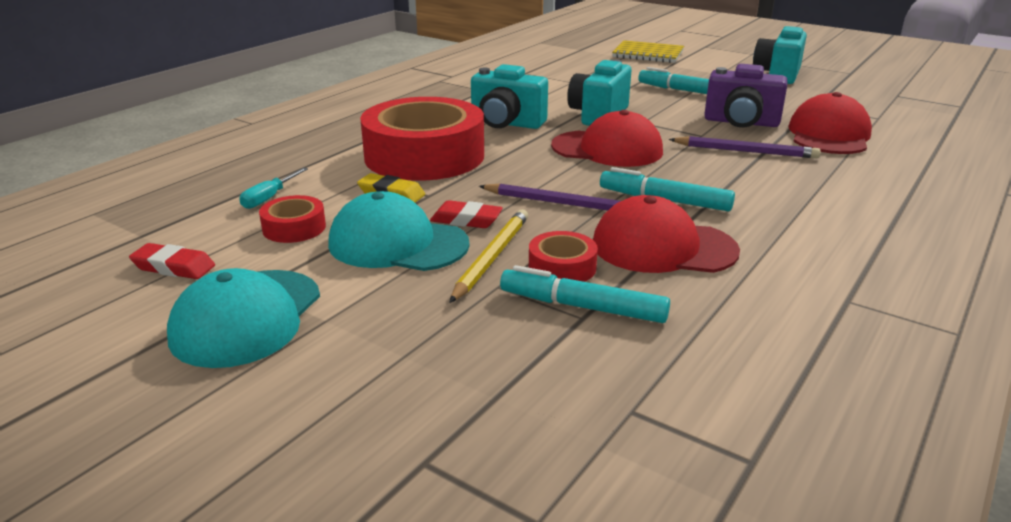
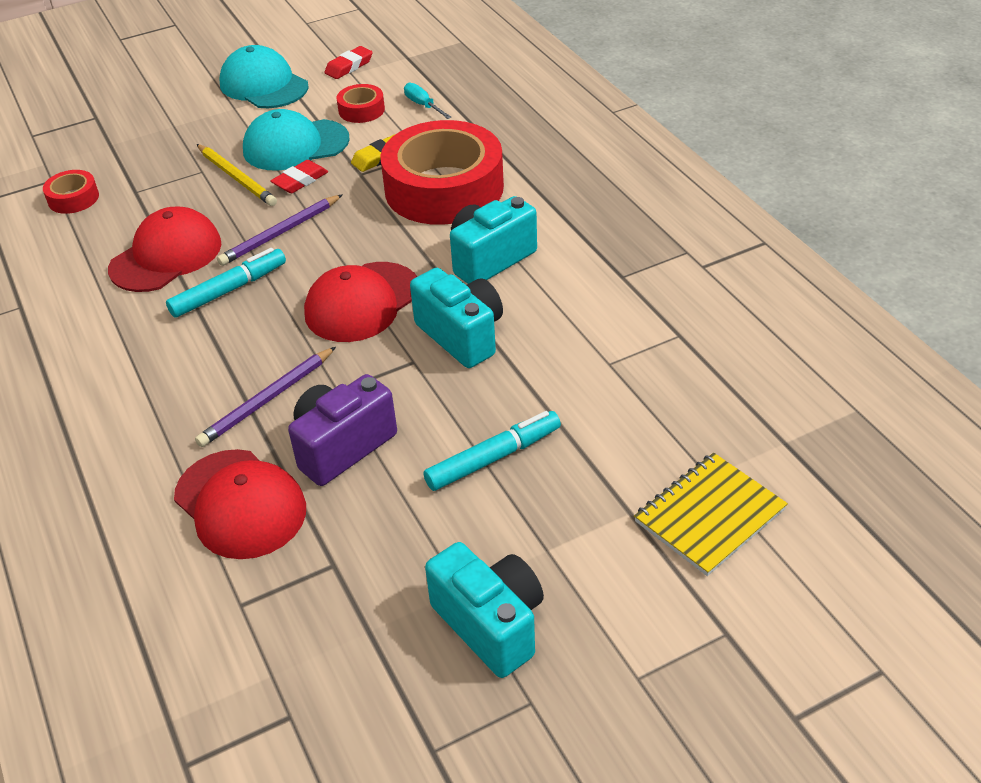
camera: 120 degrees right, 15 degrees up
turquoise cap [328,191,470,271] -> turquoise cap turned 150 degrees counterclockwise [243,109,350,171]
turquoise marker [500,265,670,323] -> none
red tape [529,231,598,282] -> red tape moved to [43,170,99,214]

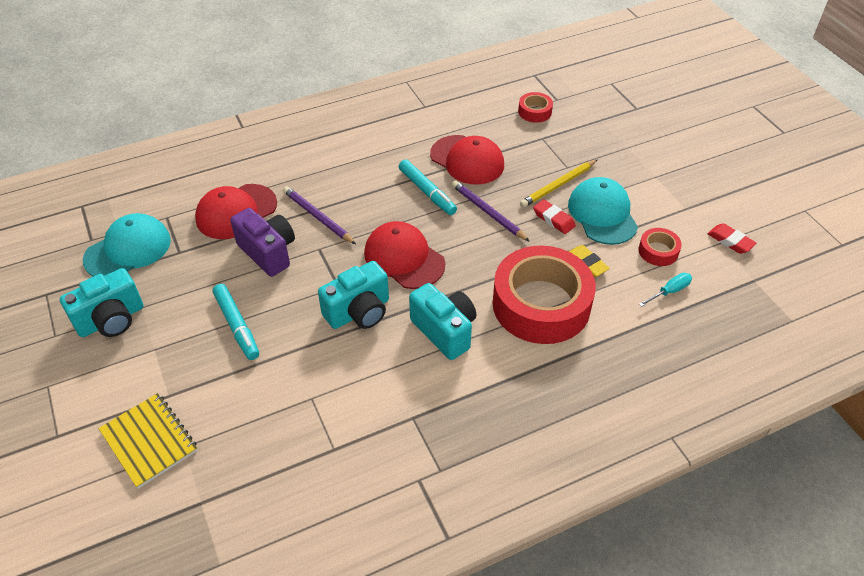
camera: 90 degrees right, 5 degrees up
turquoise cap [219,45,309,108] -> turquoise cap moved to [83,213,171,276]

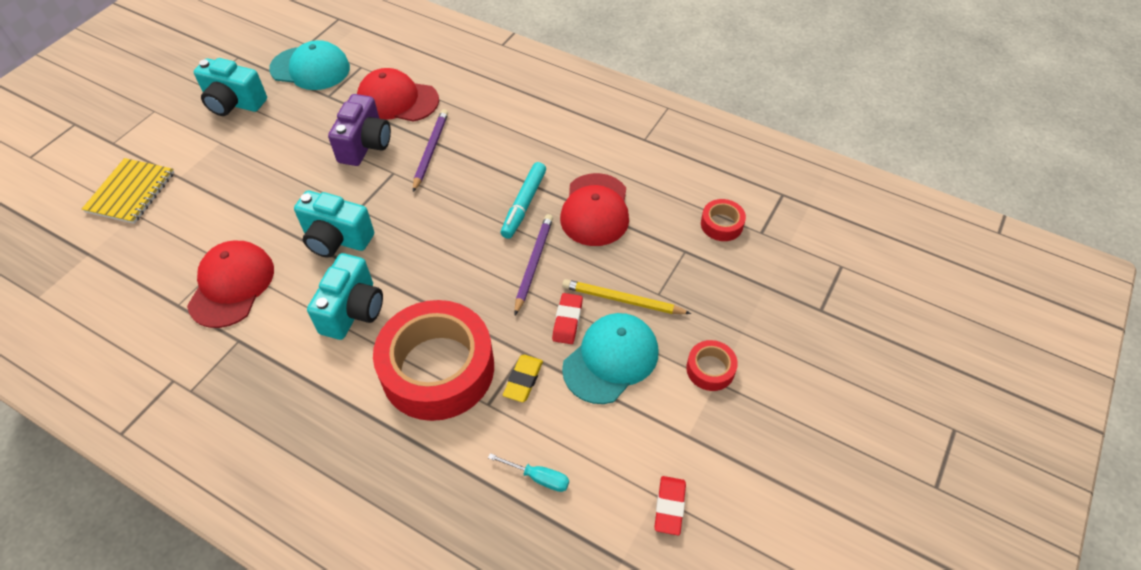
camera: 55 degrees right, 5 degrees up
turquoise marker [213,284,259,360] -> none
red cap [364,221,445,289] -> red cap moved to [187,241,274,328]
red tape [639,228,682,266] -> red tape moved to [686,340,738,391]

